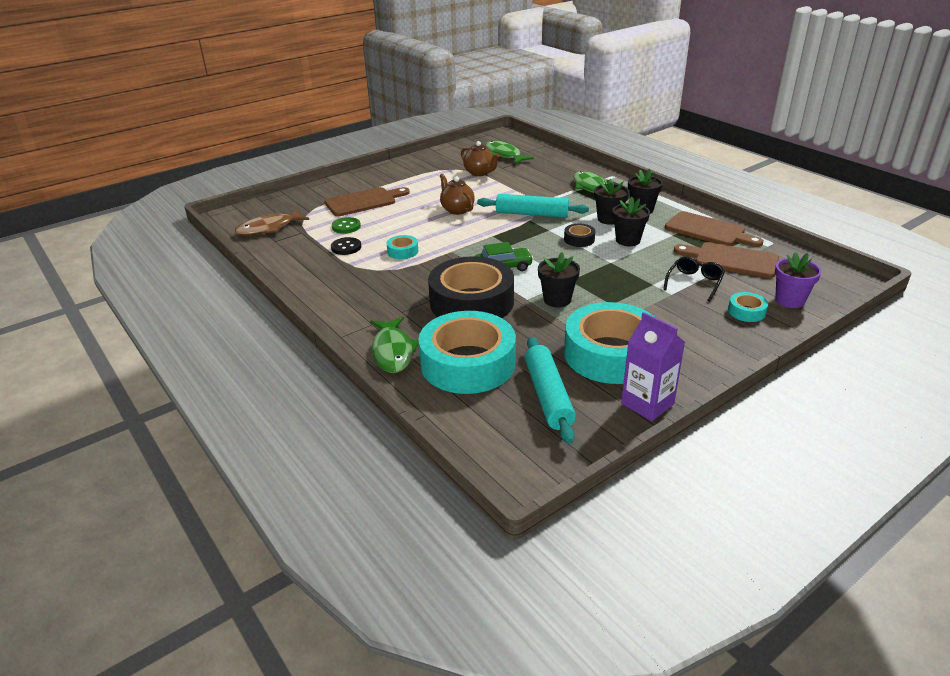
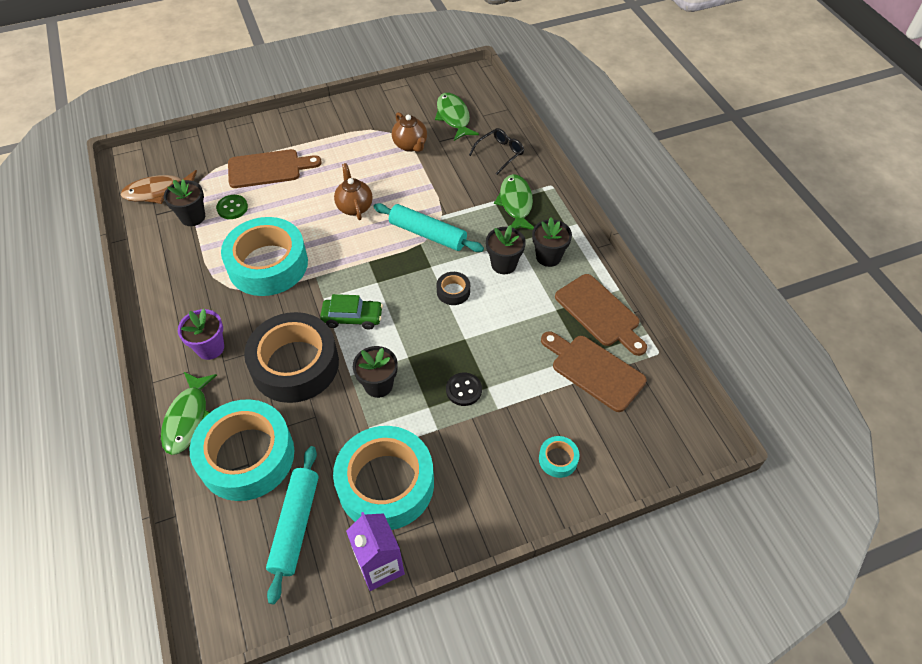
camera: 15 degrees right, 20 degrees up
black button [331,237,361,255] -> black button moved to [446,373,482,406]
turquoise tape [387,235,418,259] -> turquoise tape [221,217,308,296], size x2.42
black flower pot [612,197,650,246] -> black flower pot moved to [164,179,205,226]
black glasses [663,256,725,302] -> black glasses moved to [469,128,524,175]
purple flower pot [775,252,822,308] -> purple flower pot moved to [178,309,224,360]

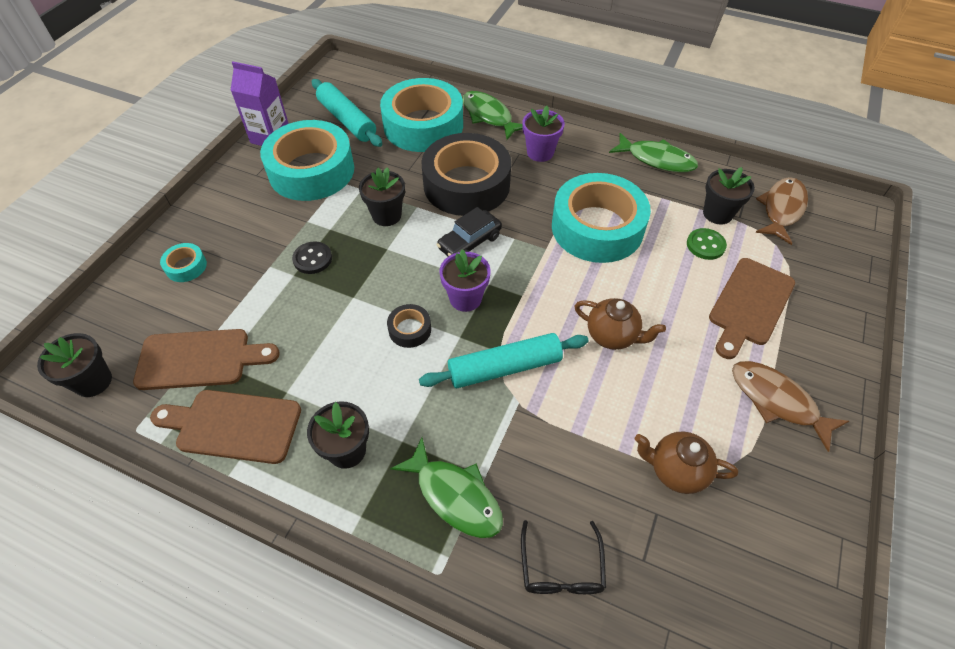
camera: 135 degrees right, 0 degrees up
green car [320,294,383,330] -> black car [437,207,502,256]
green fish [435,93,479,141] -> green fish moved to [609,133,698,173]
black flower pot [486,225,526,274] -> black flower pot moved to [37,333,112,397]
none -> purple flower pot [439,249,491,312]
none -> brown fish [732,361,849,452]

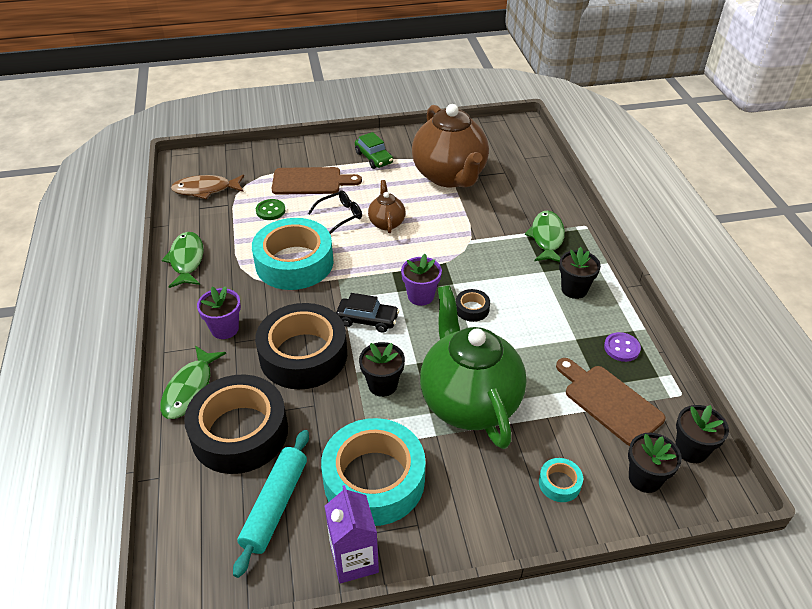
camera: 125 degrees left, 10 degrees down
brown cutting board [150,390,301,464] -> purple button [604,332,641,362]
black button [292,241,332,274] -> green teapot [420,285,526,449]
turquoise tape [380,78,463,152] -> black tape [184,374,288,474]
turquoise rolling pin [419,333,589,388] -> none
black glasses [521,520,606,594] -> black glasses moved to [308,190,362,234]
brown teapot [635,432,738,494] -> brown teapot [412,104,489,187], size x2.18
black flower pot [703,167,755,224] -> black flower pot moved to [628,433,682,493]
brown fish [732,361,849,452] -> green car [355,132,393,169]

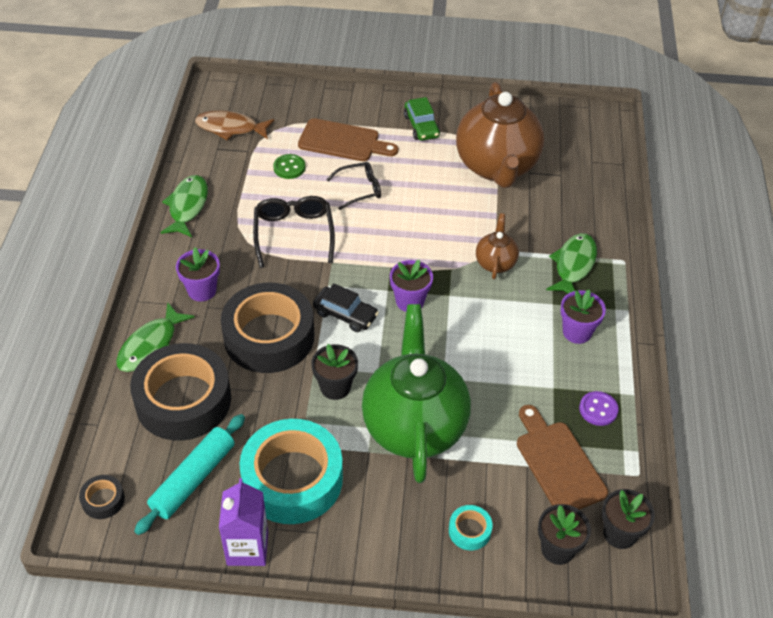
camera: 15 degrees right, 5 degrees up
turquoise tape [252,218,334,290] -> black glasses [253,196,335,268]
brown teapot [368,180,405,233] -> brown teapot moved to [476,213,519,279]
black tape [456,289,490,322] -> black tape moved to [79,475,125,519]
black flower pot [559,247,601,299] -> purple flower pot [560,290,606,344]

